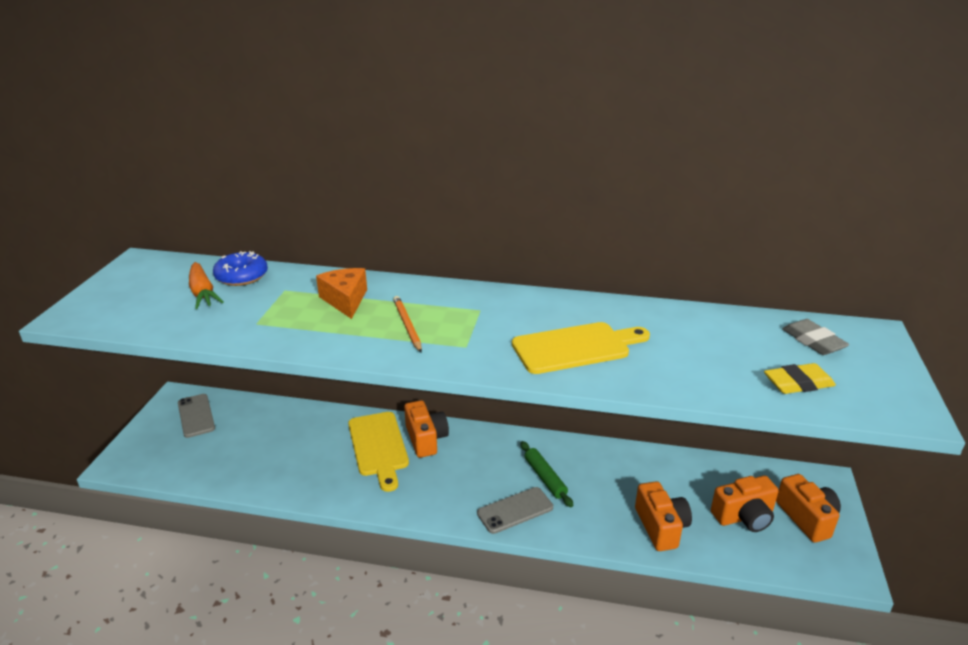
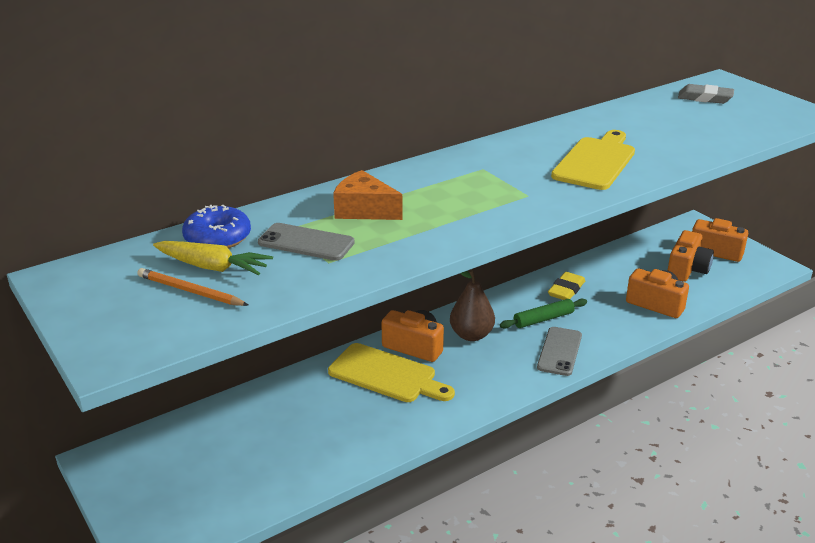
camera: 45 degrees left, 0 degrees up
grey phone [178,394,215,438] -> grey phone moved to [258,223,355,261]
orange carrot [189,262,224,309] -> yellow carrot [153,241,273,275]
orange pencil [393,296,422,352] -> orange pencil moved to [138,268,248,306]
green rolling pin [520,441,573,507] -> green rolling pin turned 45 degrees counterclockwise [500,299,587,329]
yellow eraser [764,363,836,394] -> yellow eraser moved to [548,272,585,300]
none -> brown pear [450,270,495,341]

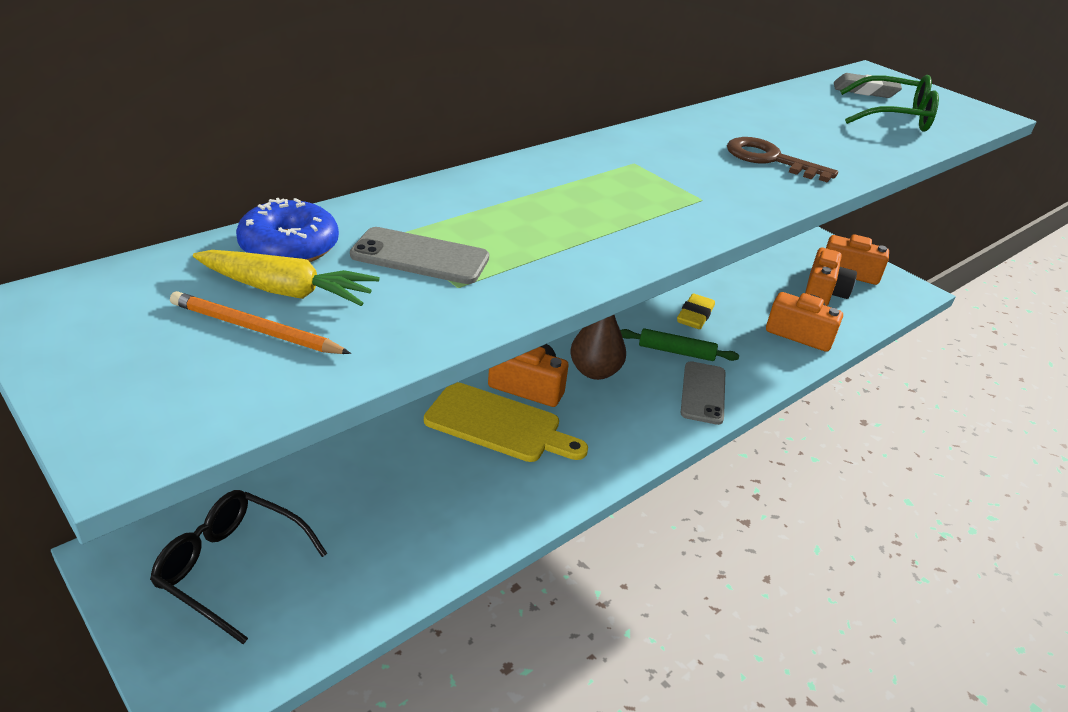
camera: 10 degrees left, 5 degrees up
orange cheese [333,170,402,220] -> none
green rolling pin [500,299,587,329] -> green rolling pin turned 45 degrees clockwise [620,328,739,361]
yellow cutting board [551,130,635,190] -> brown key [727,137,838,183]
none -> black glasses [150,490,327,644]
none -> green glasses [840,75,939,132]

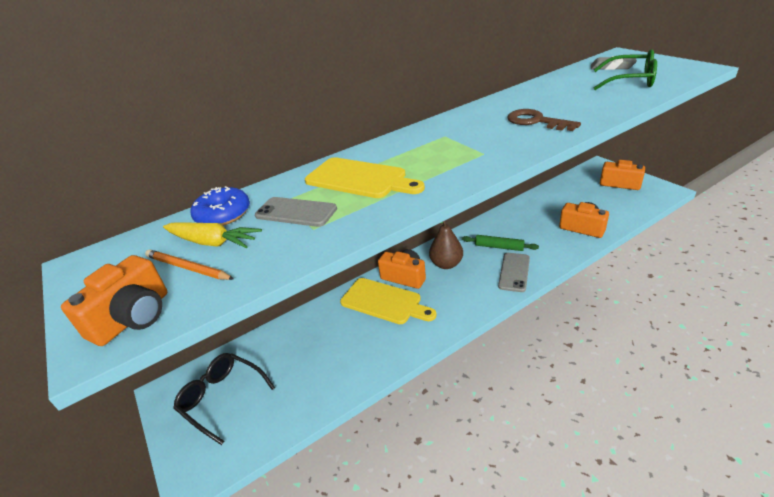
camera: 15 degrees right, 0 degrees up
yellow eraser [677,294,715,329] -> none
orange camera [805,248,857,306] -> orange camera moved to [61,255,167,346]
none -> yellow cutting board [305,157,425,198]

